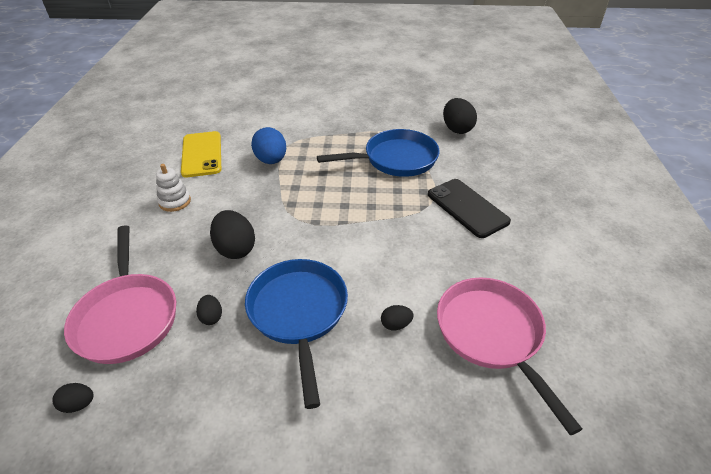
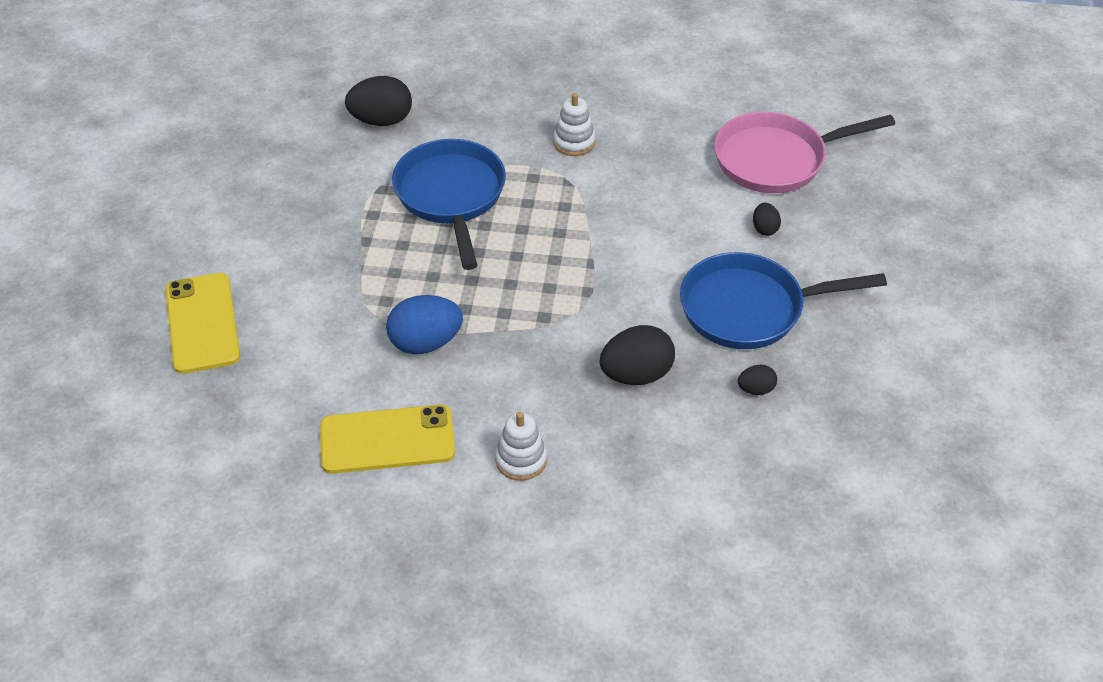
camera: 85 degrees left, 5 degrees up
black egg [52,383,94,413] -> none
pink pan [64,226,176,364] -> none
black phone [428,179,511,238] -> white stacking toy [553,93,595,156]
none -> yellow phone [165,273,240,374]

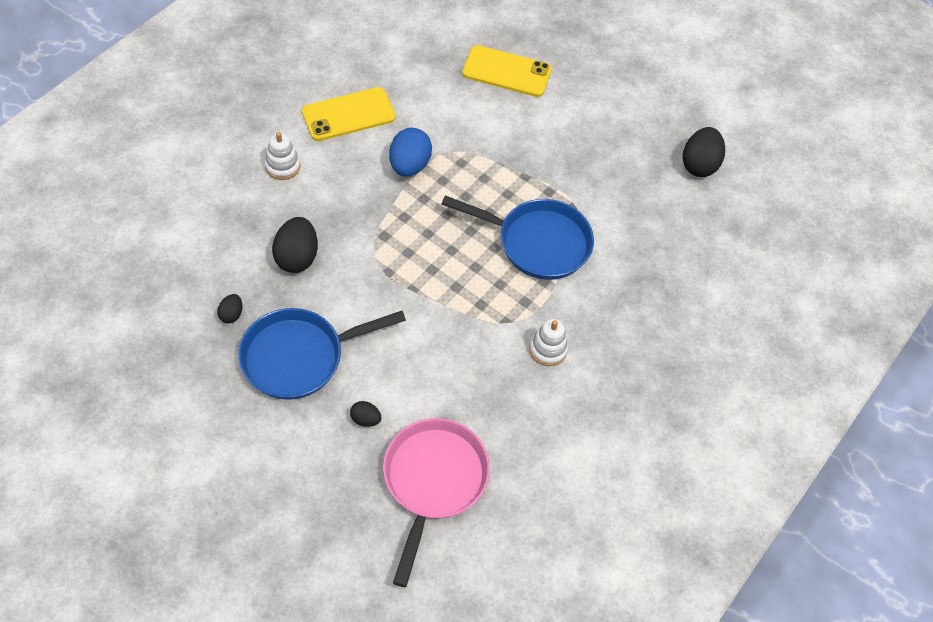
camera: 115 degrees right, 10 degrees up
yellow phone [320,405,455,474] -> yellow phone turned 45 degrees clockwise [302,87,396,141]
black egg [345,76,412,126] -> black egg moved to [683,127,725,177]
blue pan [680,252,887,349] -> blue pan turned 135 degrees counterclockwise [238,308,406,400]

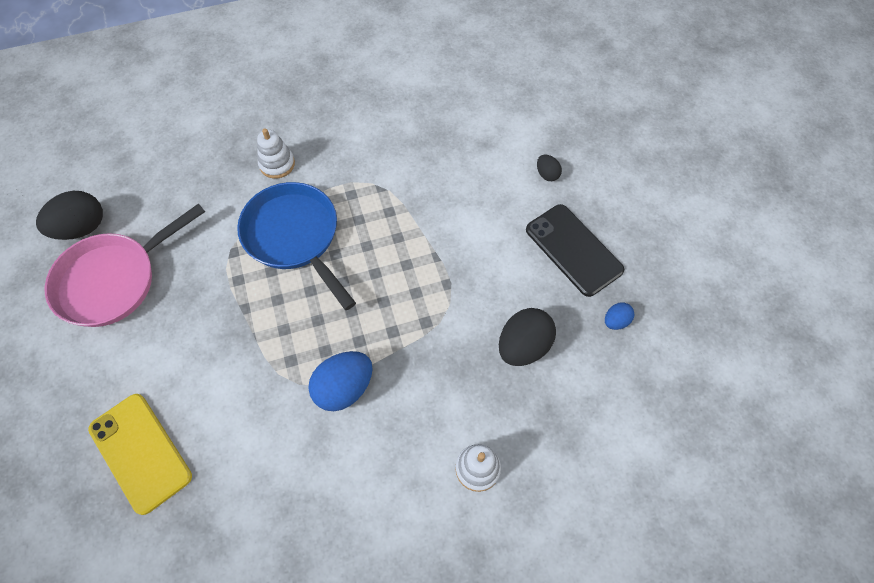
camera: 140 degrees left, 5 degrees up
black egg [217,294,242,323] -> blue egg [605,302,634,330]
blue pan [238,308,406,400] -> black phone [526,204,624,297]
yellow phone [302,87,396,141] -> none
pink pan [383,418,490,587] -> pink pan moved to [45,203,205,327]
white stacking toy [529,319,568,366] -> white stacking toy moved to [257,128,295,179]

